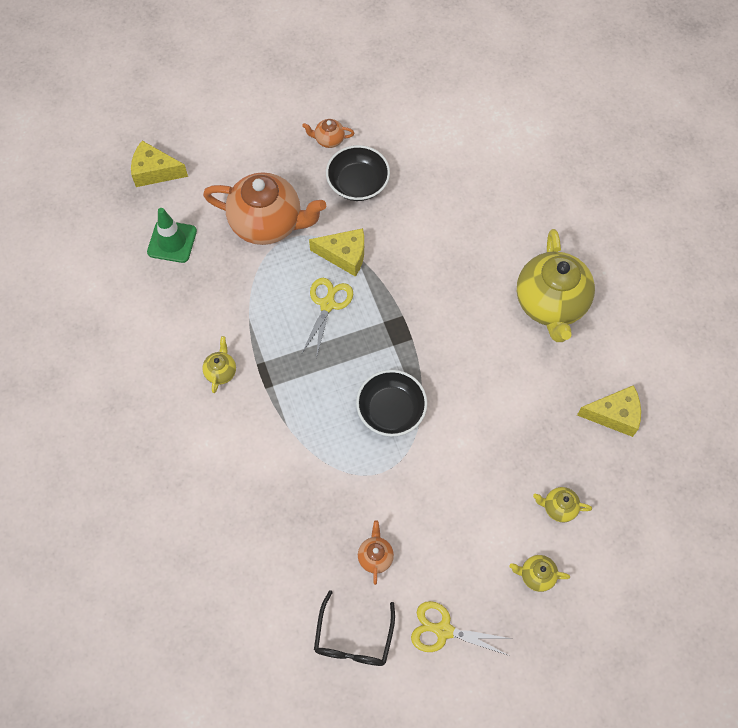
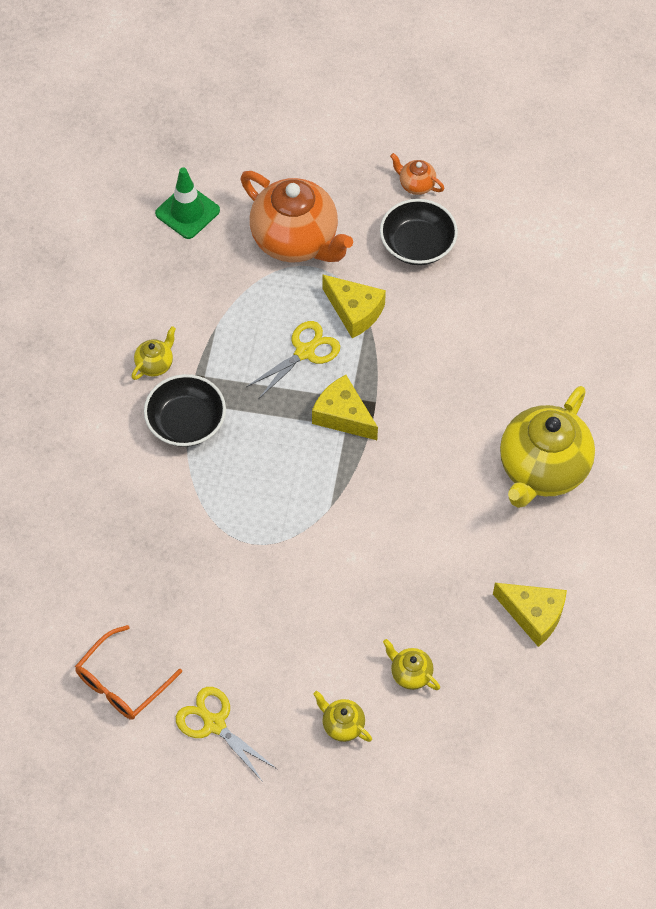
camera: 30 degrees right, 5 degrees down
yellow cheese [131,141,188,187] -> yellow cheese moved to [312,375,378,440]
black glasses [314,590,395,666] -> orange glasses [75,625,182,720]
black bowl [356,370,428,437] -> black bowl moved to [144,374,226,447]
orange teapot [358,520,394,585] -> none

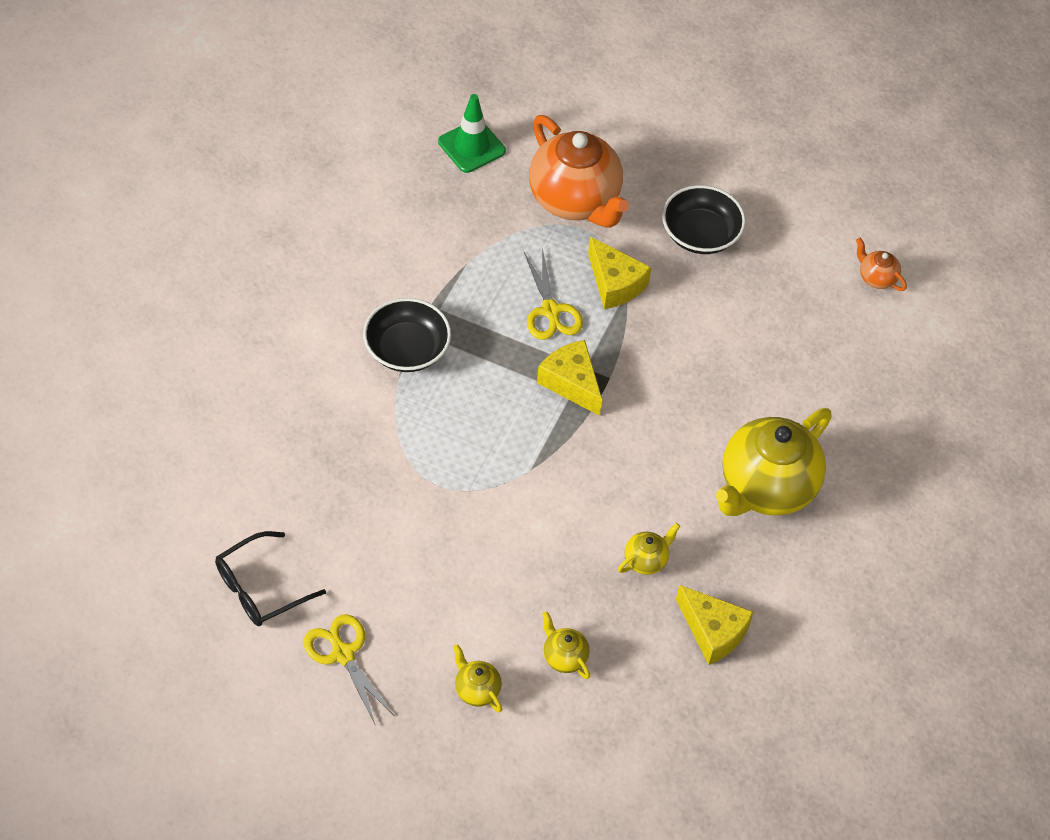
camera: 10 degrees right, 5 degrees down
orange glasses [75,625,182,720] -> black glasses [215,531,326,626]
yellow teapot [132,326,176,380] -> yellow teapot moved to [618,523,680,575]
yellow scissors [246,321,340,398] -> yellow scissors turned 105 degrees clockwise [524,248,583,340]
orange teapot [390,153,444,195] -> orange teapot moved to [856,238,907,291]

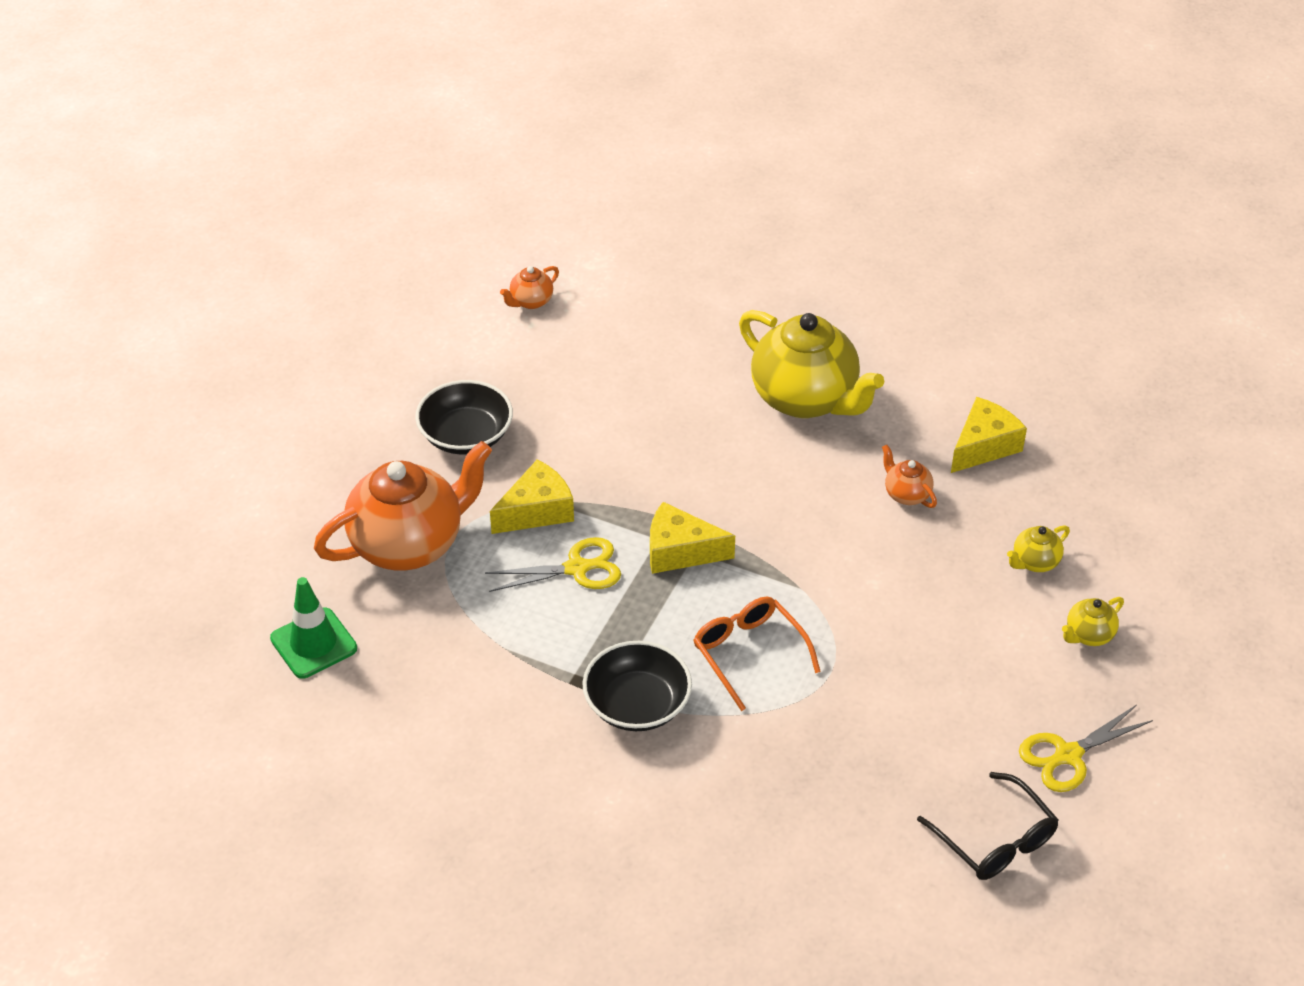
camera: 85 degrees left, 10 degrees down
yellow cheese [537,340,602,416] -> yellow cheese turned 45 degrees clockwise [650,502,735,574]
yellow teapot [618,523,680,575] -> orange teapot [882,445,937,508]
none -> orange glasses [693,597,821,711]

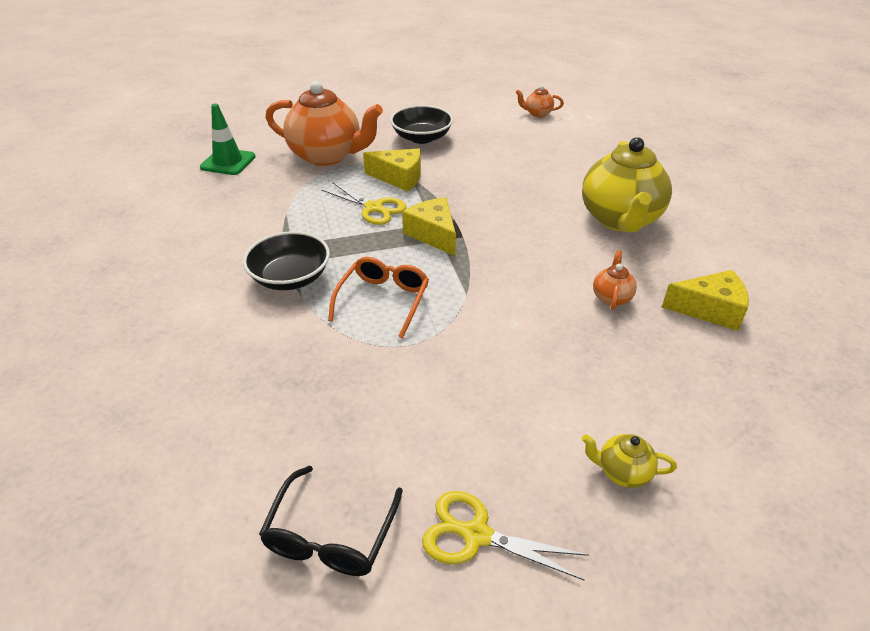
camera: 50 degrees right, 5 degrees down
yellow teapot [1007,525,1070,572] -> none

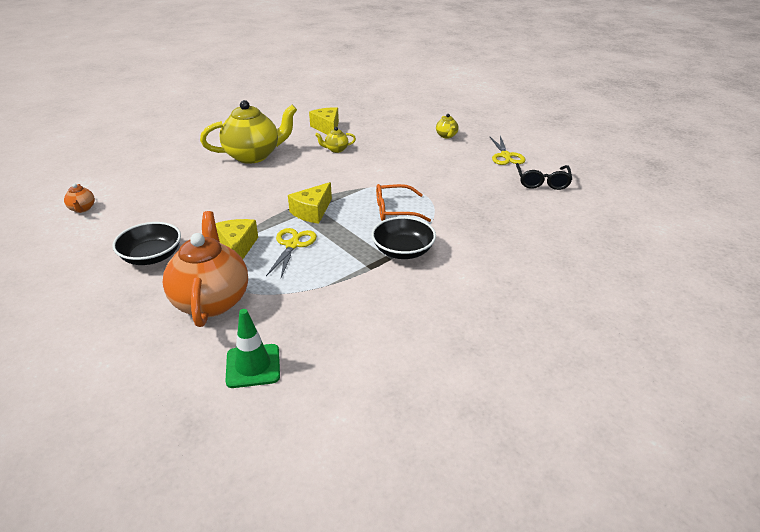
camera: 115 degrees left, 5 degrees down
black glasses [259,465,403,576] -> black glasses turned 105 degrees clockwise [516,163,572,190]
orange teapot [593,250,637,310] -> yellow teapot [315,127,356,153]

